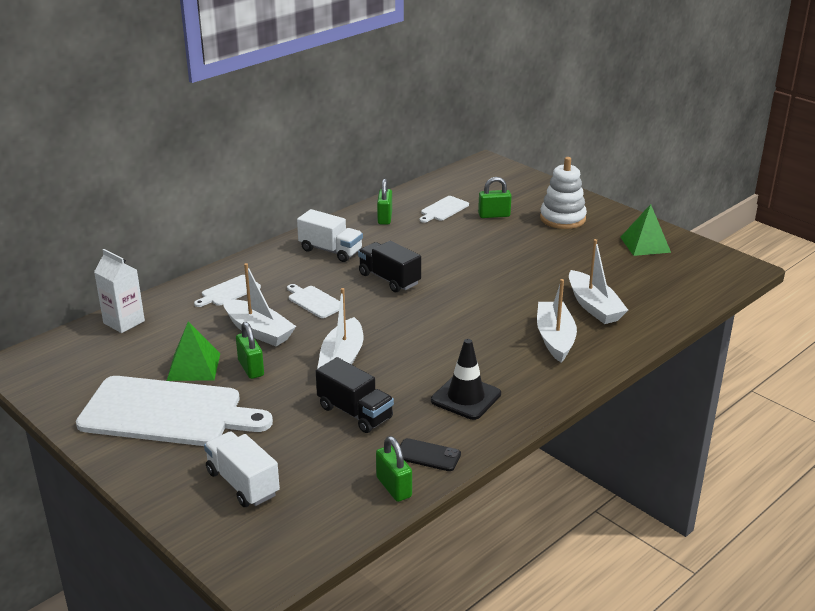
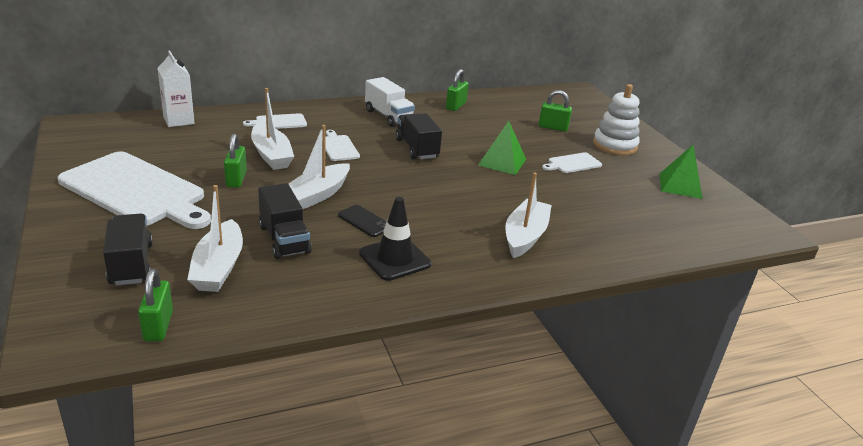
camera: 20 degrees right, 0 degrees up
green pyramid [167,321,220,381] -> green pyramid moved to [478,121,526,175]
white truck [204,431,280,507] -> black truck [103,214,153,285]
green padlock [376,436,412,502] -> green padlock moved to [138,269,173,341]
black phone [400,438,461,471] -> black phone moved to [338,205,387,237]
white cutting board [420,196,469,223] -> white cutting board moved to [542,152,602,173]
white boat [569,239,628,324] -> white boat moved to [187,185,243,292]

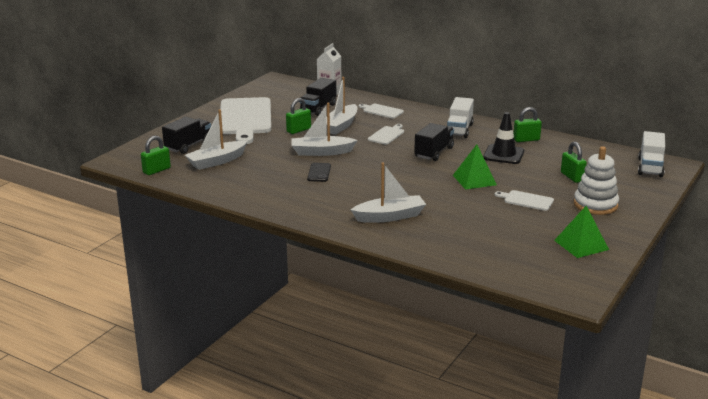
camera: 55 degrees right, 5 degrees down
black truck [258,183,312,259] -> black truck moved to [300,78,336,116]
black traffic cone [359,197,432,281] -> black traffic cone moved to [483,112,524,164]
none -> white truck [638,131,665,177]

